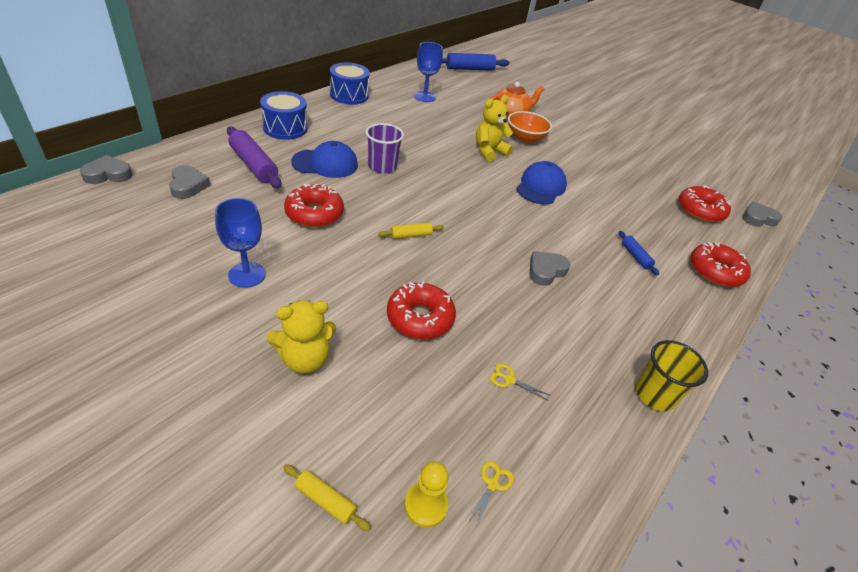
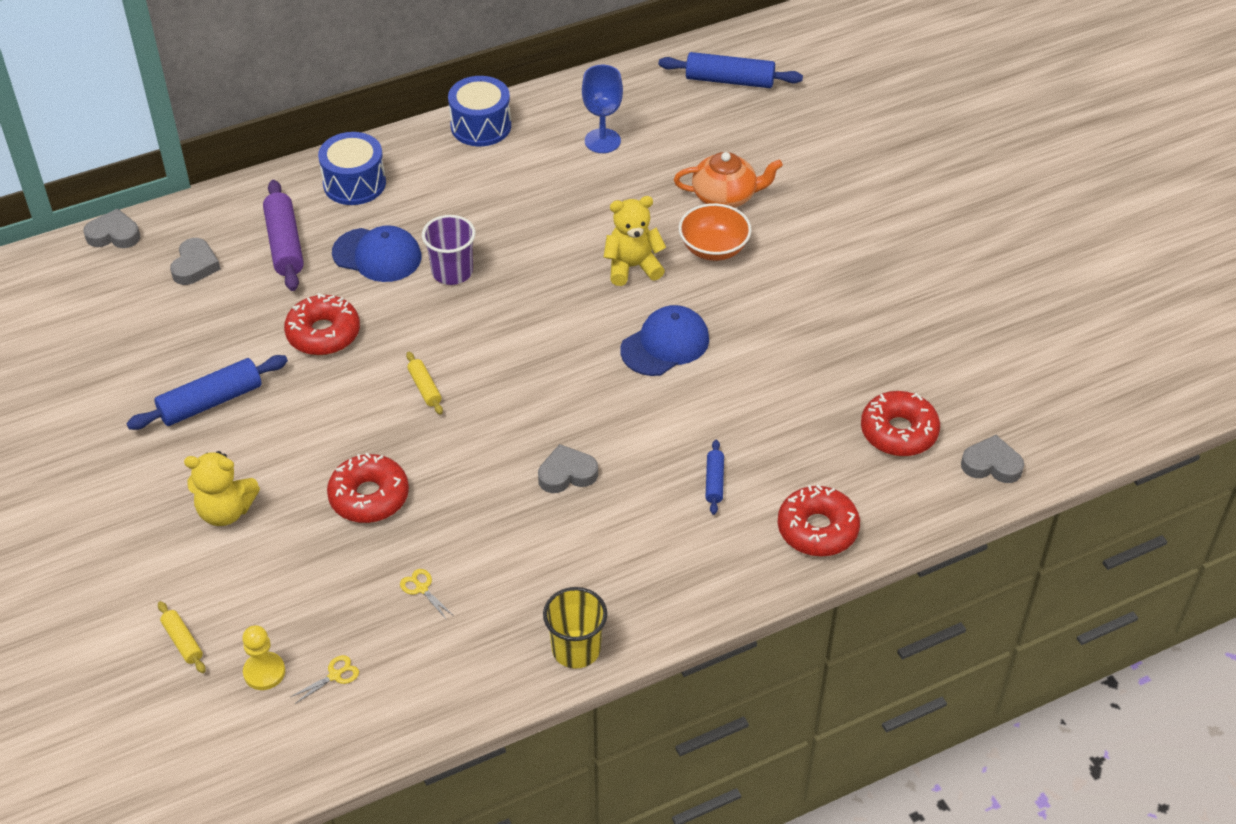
camera: 30 degrees right, 5 degrees up
blue goblet [215,198,266,288] -> blue rolling pin [126,355,288,430]
yellow rolling pin [378,222,444,239] -> yellow rolling pin turned 60 degrees clockwise [406,352,443,415]

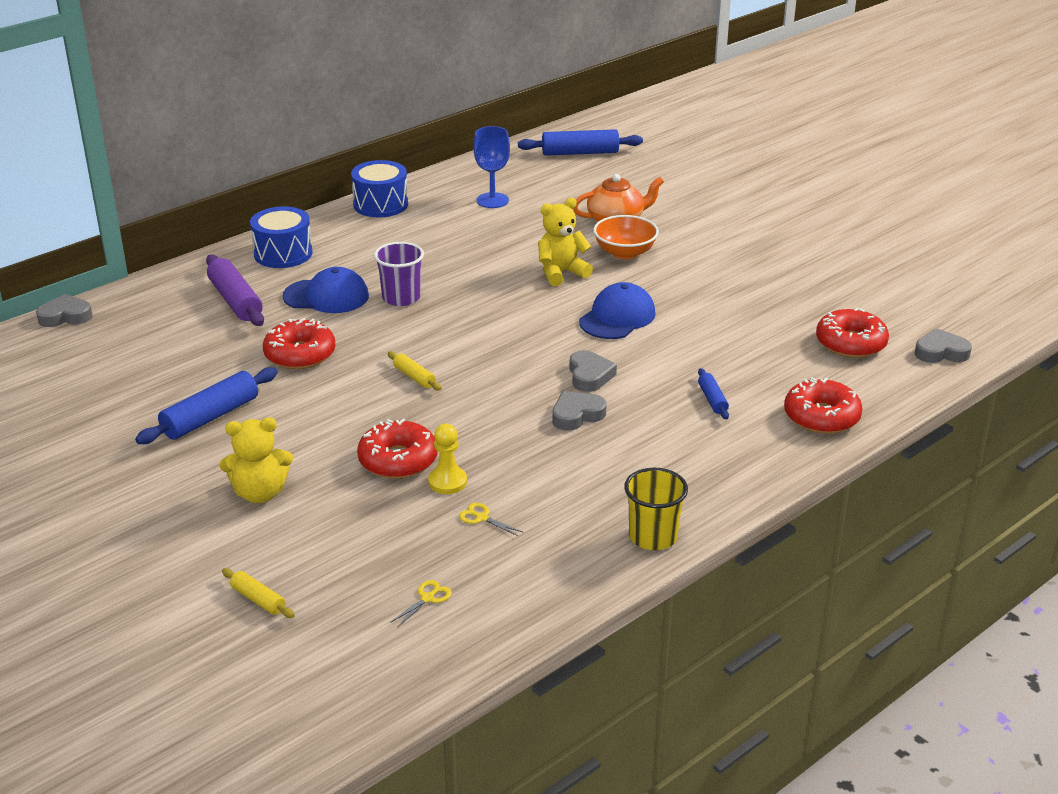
camera: 15 degrees left, 15 degrees down
grey heart [170,238,220,285] -> grey heart moved to [569,350,617,392]
yellow pawn [242,625,285,690] -> yellow pawn moved to [428,424,467,494]

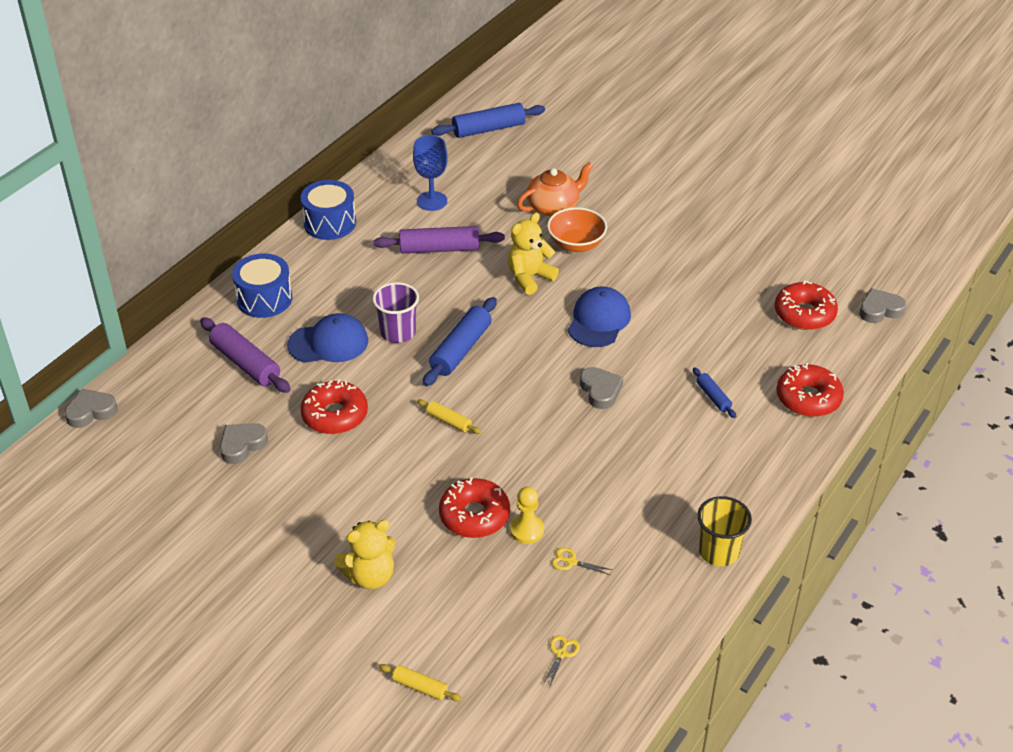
camera: 15 degrees left, 10 degrees up
blue rolling pin [135,367,278,444] -> blue rolling pin moved to [423,297,497,386]
grey heart [552,391,607,431] -> grey heart moved to [220,423,268,464]
none -> purple rolling pin [374,226,505,254]

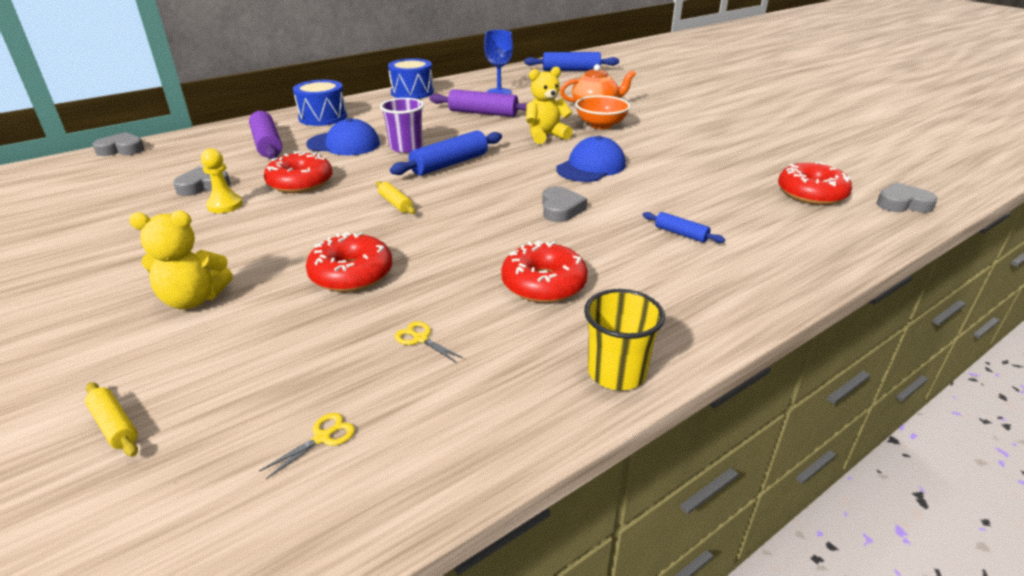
camera: 20 degrees right, 10 degrees down
yellow pawn [510,487,544,544] -> yellow pawn moved to [201,148,243,213]
blue rolling pin [693,367,736,418] -> blue rolling pin turned 45 degrees counterclockwise [643,212,725,243]
red donut [776,363,844,417] -> red donut moved to [501,241,588,303]

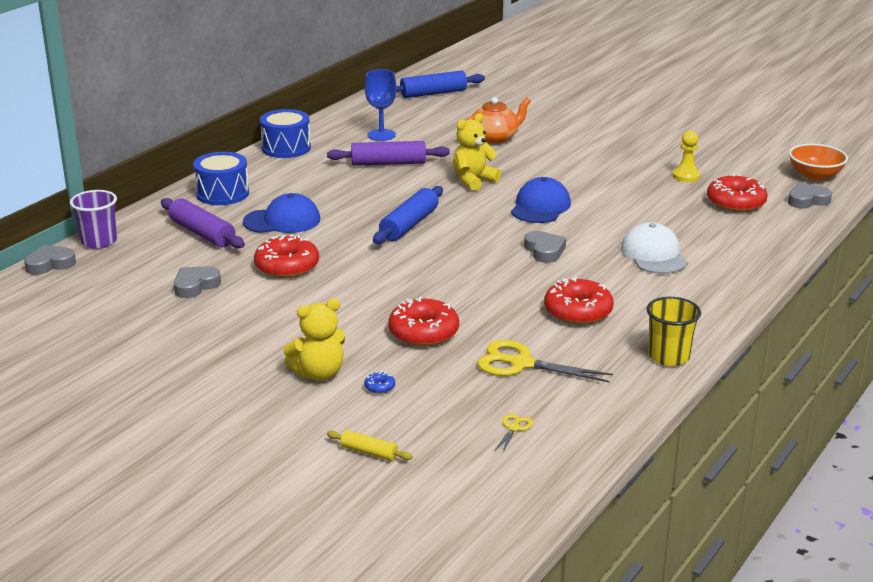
camera: 20 degrees left, 5 degrees down
yellow pawn [201,148,243,213] -> yellow pawn moved to [673,131,700,182]
yellow rolling pin [376,181,415,214] -> none
purple cup [380,98,424,153] -> purple cup moved to [70,190,117,249]
yellow scissors [395,321,464,363] -> yellow scissors [478,340,613,382], size x2.20
orange bowl [575,95,631,129] -> orange bowl moved to [789,144,848,181]
blue rolling pin [643,212,725,243] -> white cap [621,222,688,274]
none -> blue donut [364,371,395,394]

